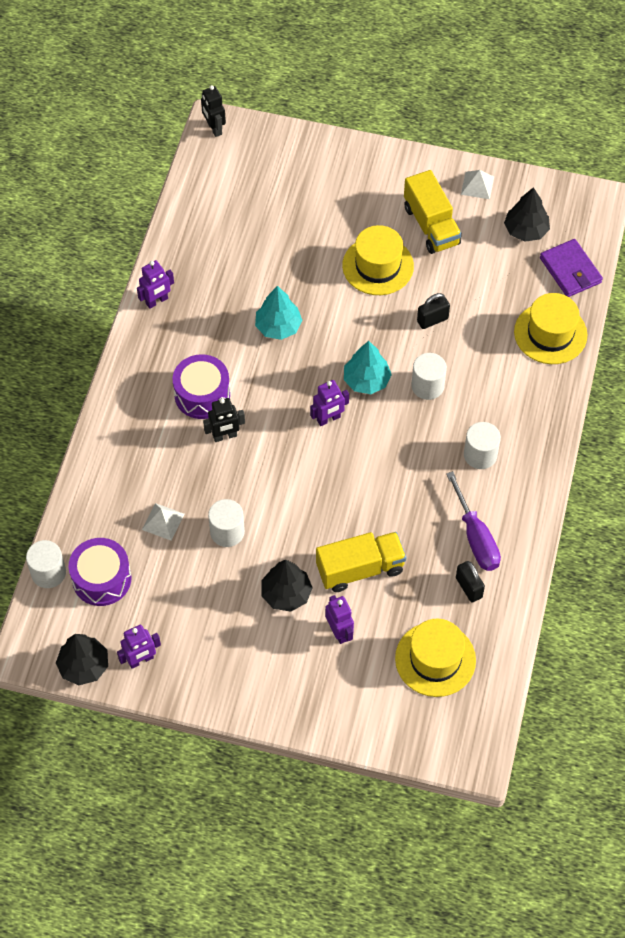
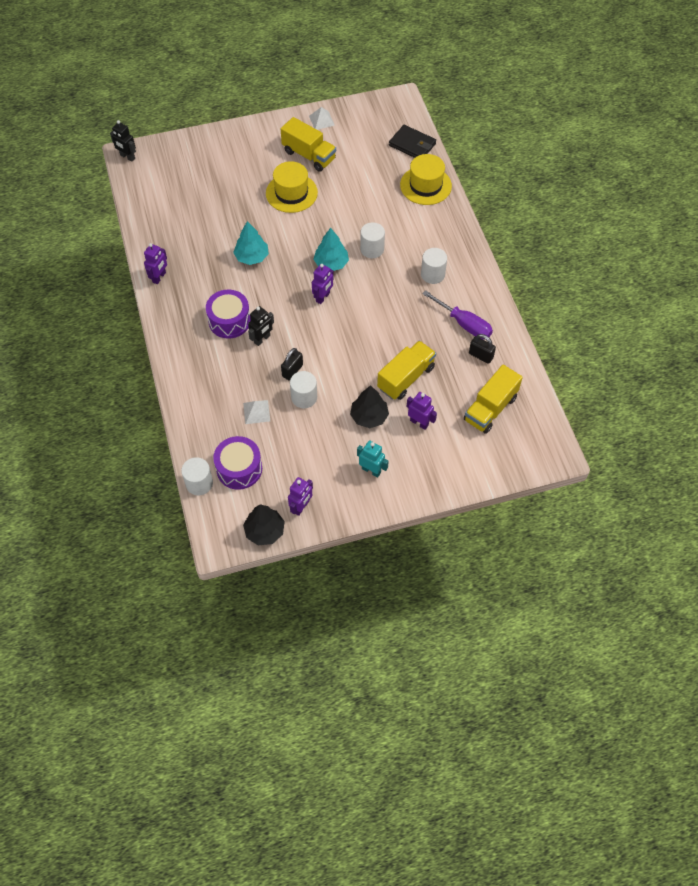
camera: 30 degrees left, 0 degrees up
yellow hat [395,619,476,697] -> yellow truck [464,365,523,434]
black padlock [417,293,450,329] -> black padlock moved to [281,348,303,380]
black tree [504,187,550,242] -> none
purple wallet [540,239,603,297] -> black wallet [389,125,436,158]
none -> turquoise robot [357,441,389,477]

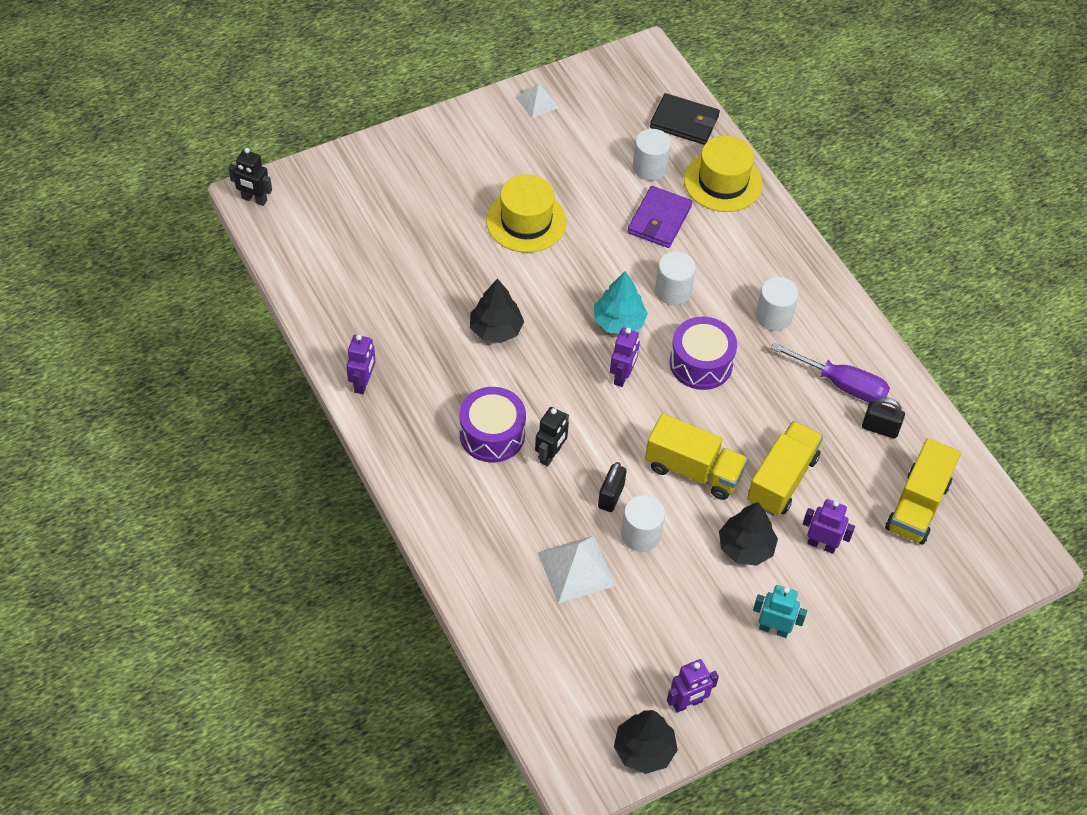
camera: 15 degrees left, 5 degrees down
white cylinder [181,457,213,496] -> white cylinder moved to [633,129,671,181]
purple drum [213,436,262,490] -> purple drum moved to [670,317,737,390]
turquoise tree [233,221,269,265] -> black tree [470,279,524,343]
white pyramid [243,400,270,424] -> white pyramid [537,536,615,604], size x1.58
yellow truck [281,117,336,172] -> yellow truck moved to [645,414,748,500]
purple robot [288,477,313,516] -> purple robot turned 45 degrees clockwise [667,659,719,713]
none -> purple wallet [627,186,692,248]

